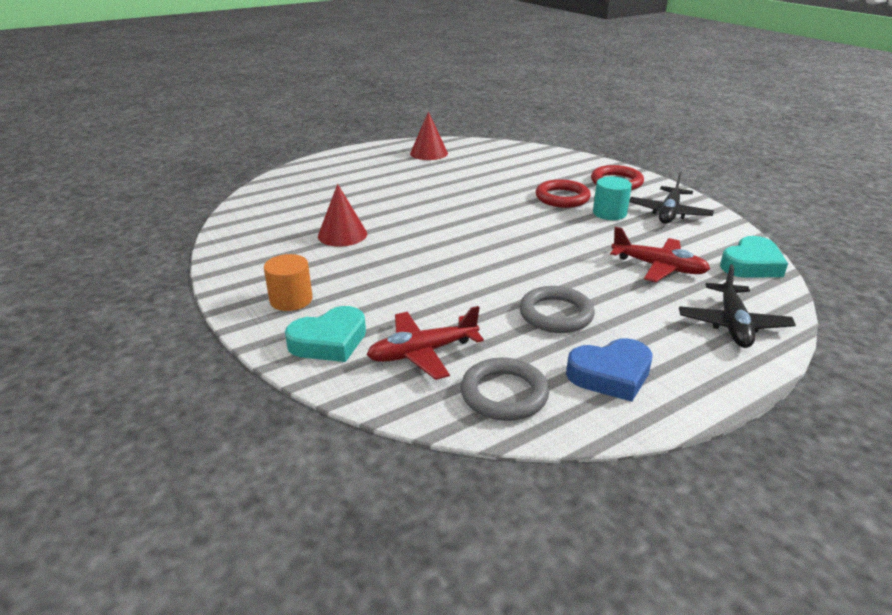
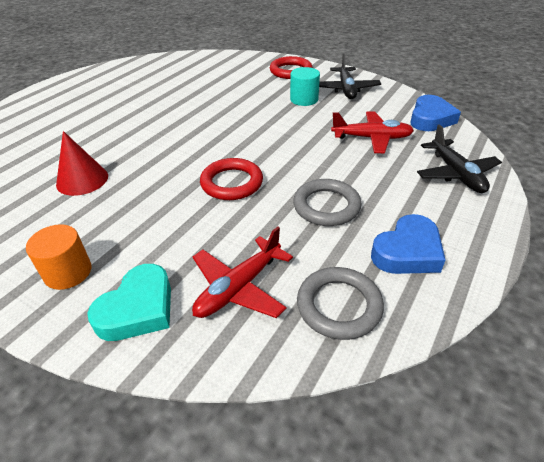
camera: 25 degrees left, 10 degrees up
red cone [410,112,448,160] -> none
red ring [535,179,591,208] -> red ring moved to [200,158,263,200]
turquoise heart [720,236,788,278] -> blue heart [411,95,461,131]

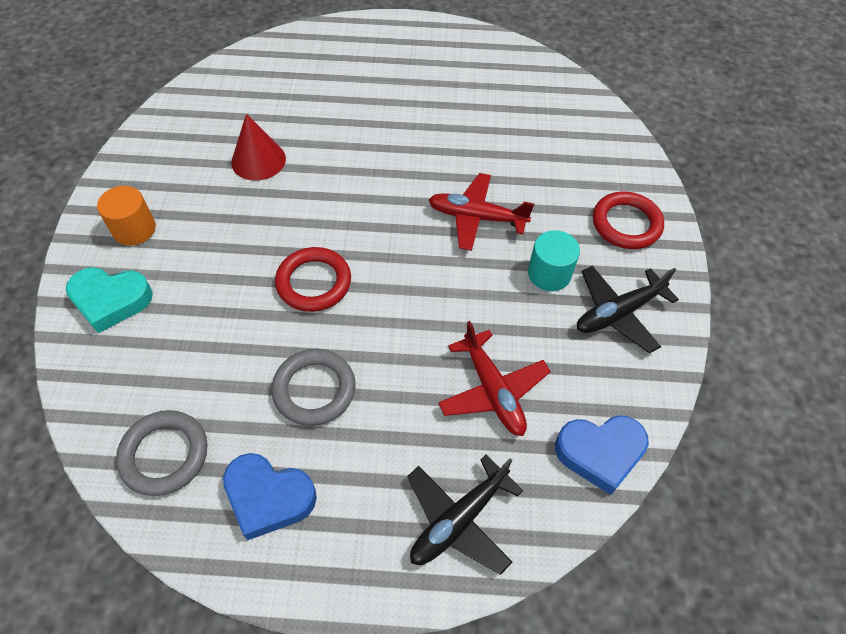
camera: 60 degrees right, 15 degrees up
red plane [192,227,293,318] -> red plane moved to [429,173,534,251]

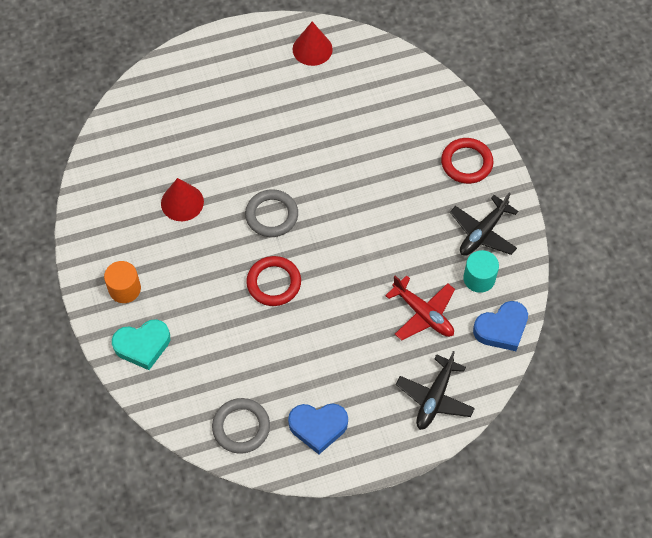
camera: 20 degrees left, 5 degrees up
grey ring [271,349,355,426] -> grey ring moved to [245,189,298,237]
red plane [429,173,534,251] -> none
turquoise cylinder [528,230,580,291] -> turquoise cylinder moved to [463,250,499,293]
none -> red cone [292,22,333,66]

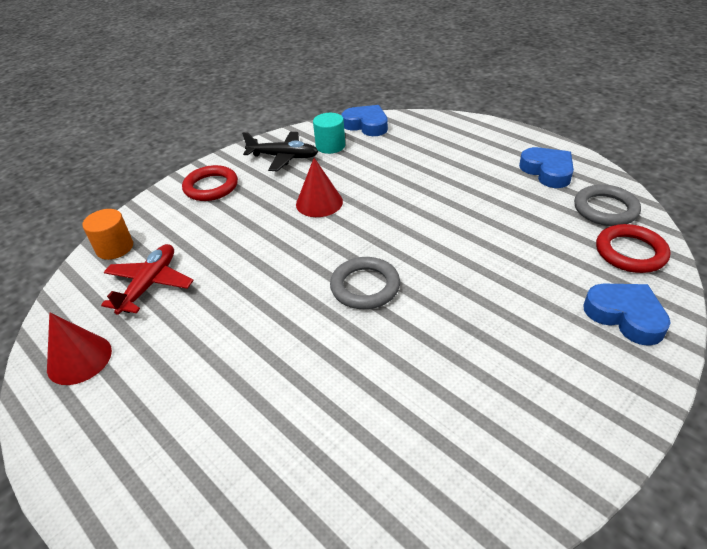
camera: 115 degrees left, 20 degrees down
orange cylinder [104,261,141,303] -> orange cylinder moved to [82,209,133,260]
turquoise heart [112,319,170,370] -> blue heart [583,284,671,346]
red cone [161,178,204,221] -> red cone moved to [296,158,343,217]
red ring [246,256,301,306] -> red ring moved to [596,224,670,273]
red plane [385,275,455,340] -> red plane moved to [101,244,194,315]
black plane [396,351,475,430] -> none

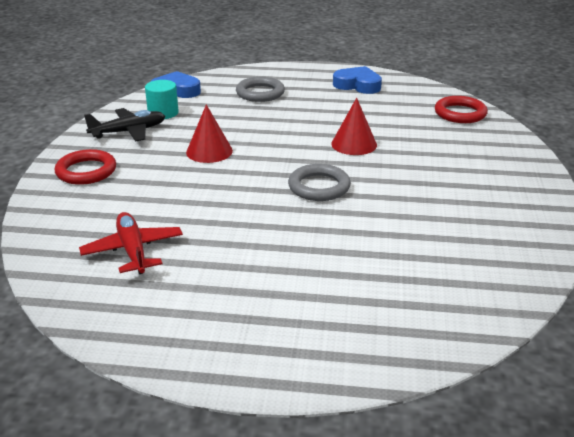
camera: 40 degrees left, 10 degrees down
red cone [47,313,112,385] -> red cone moved to [331,98,377,155]
orange cylinder [82,209,133,260] -> none
grey ring [574,184,641,226] -> grey ring moved to [236,77,285,102]
blue heart [583,284,671,346] -> none

